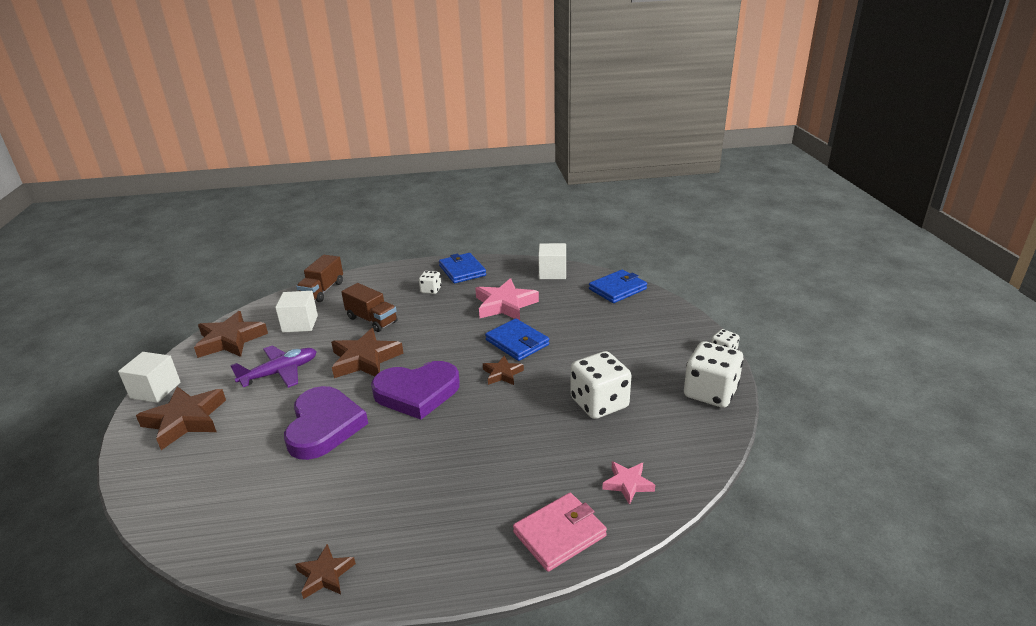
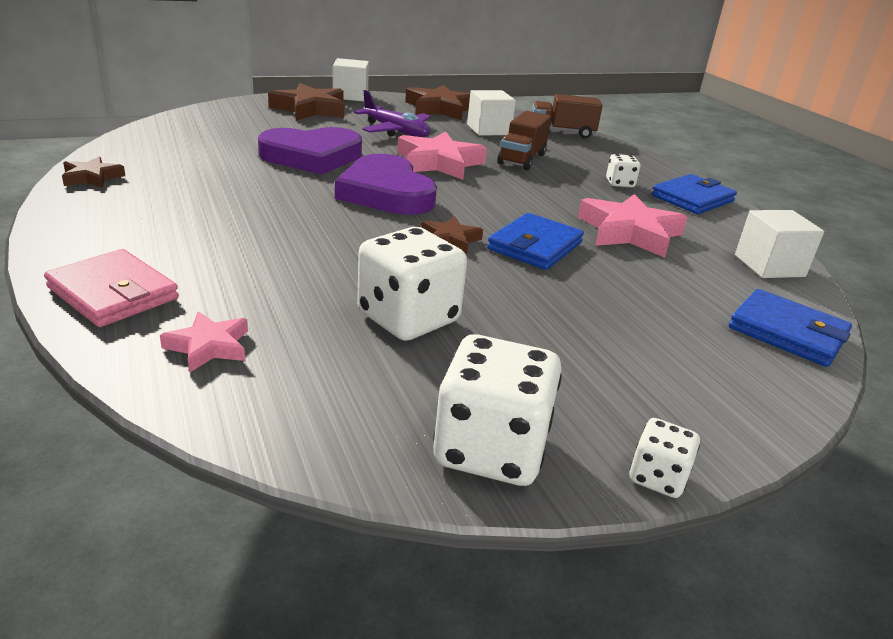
camera: 70 degrees right, 0 degrees up
brown star [331,328,404,378] -> pink star [397,131,487,180]

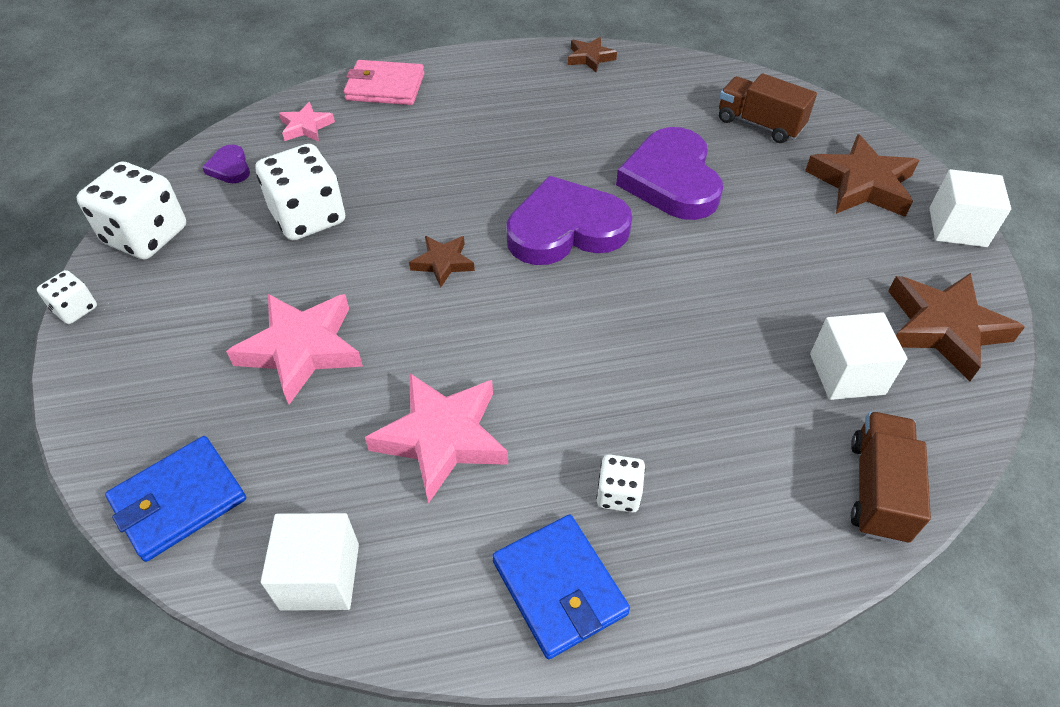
camera: 105 degrees right, 20 degrees up
pink wallet [44,249,179,327] -> pink wallet turned 45 degrees clockwise [344,60,424,105]
purple plane [354,90,431,137] -> none
pink star [397,131,487,180] -> pink star moved to [226,294,363,404]
blue wallet [487,213,584,270] -> none
brown truck [497,111,551,170] -> brown truck moved to [719,73,817,143]
none -> purple heart [202,144,250,183]

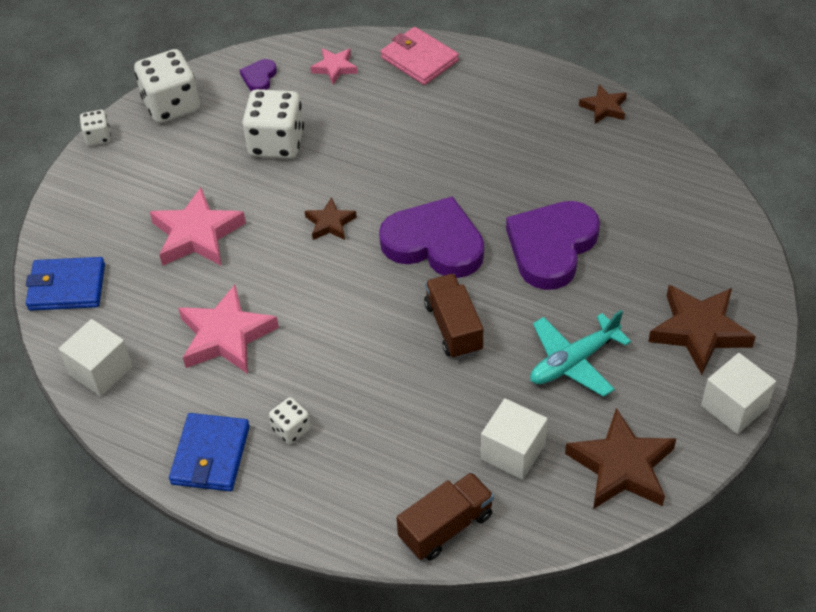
camera: 40 degrees right, 0 degrees up
brown truck [719,73,817,143] -> brown truck moved to [424,274,483,359]
none -> turquoise plane [530,310,631,397]

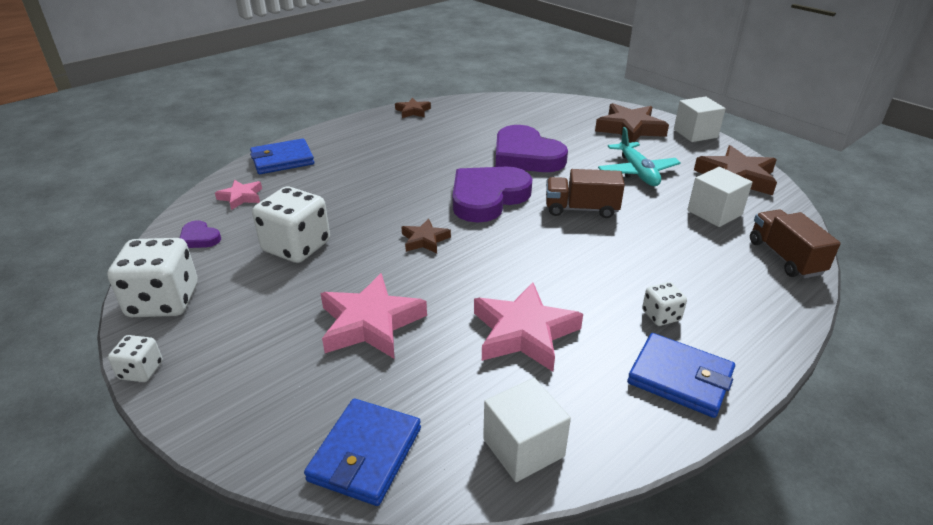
camera: 70 degrees left, 15 degrees down
pink wallet [380,27,459,85] -> blue wallet [250,138,314,174]

